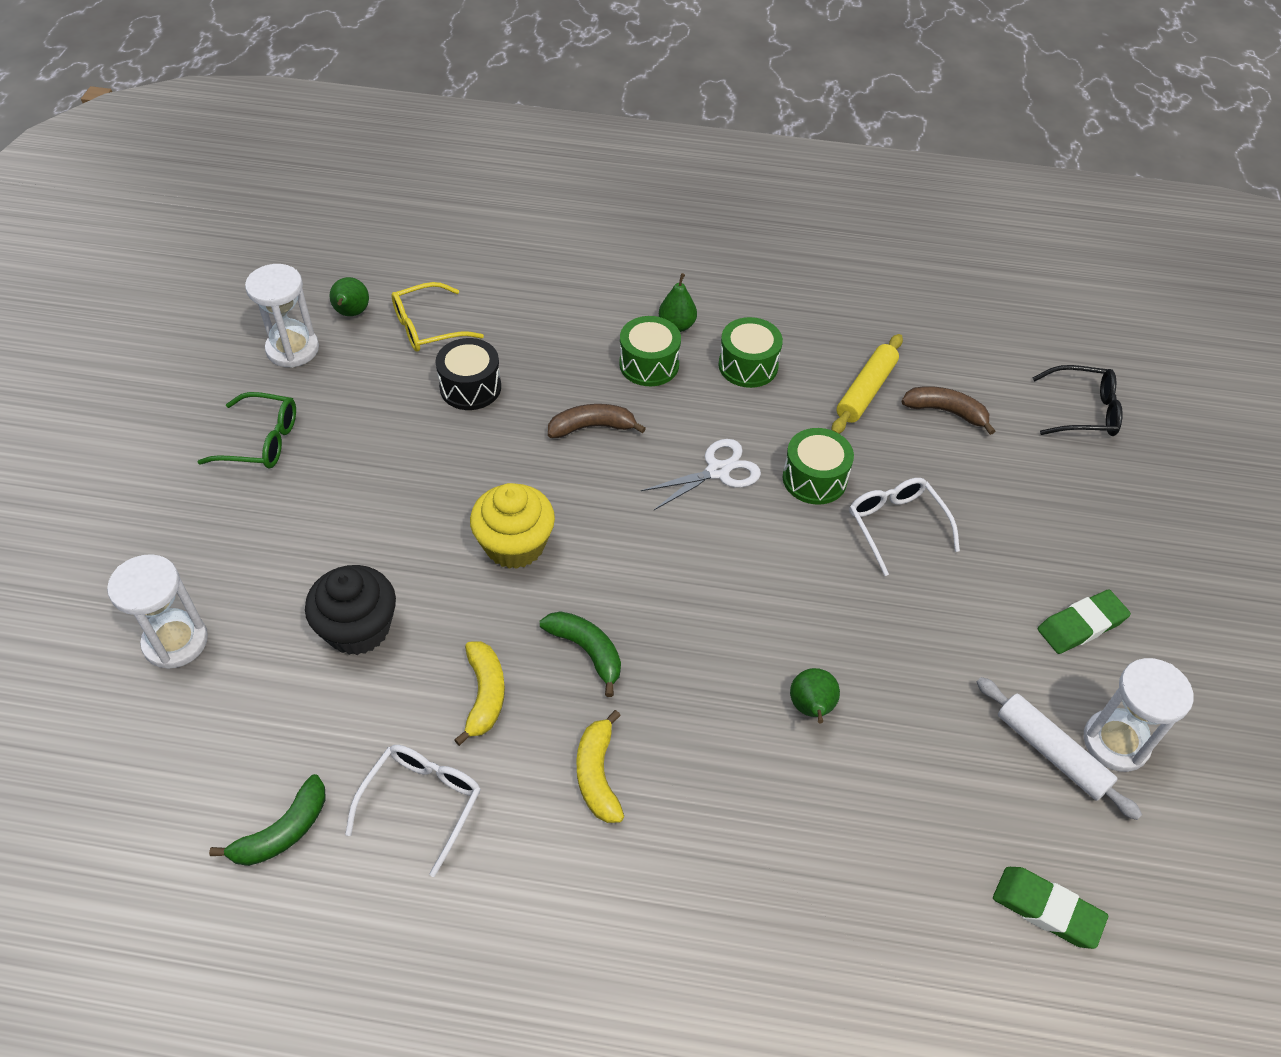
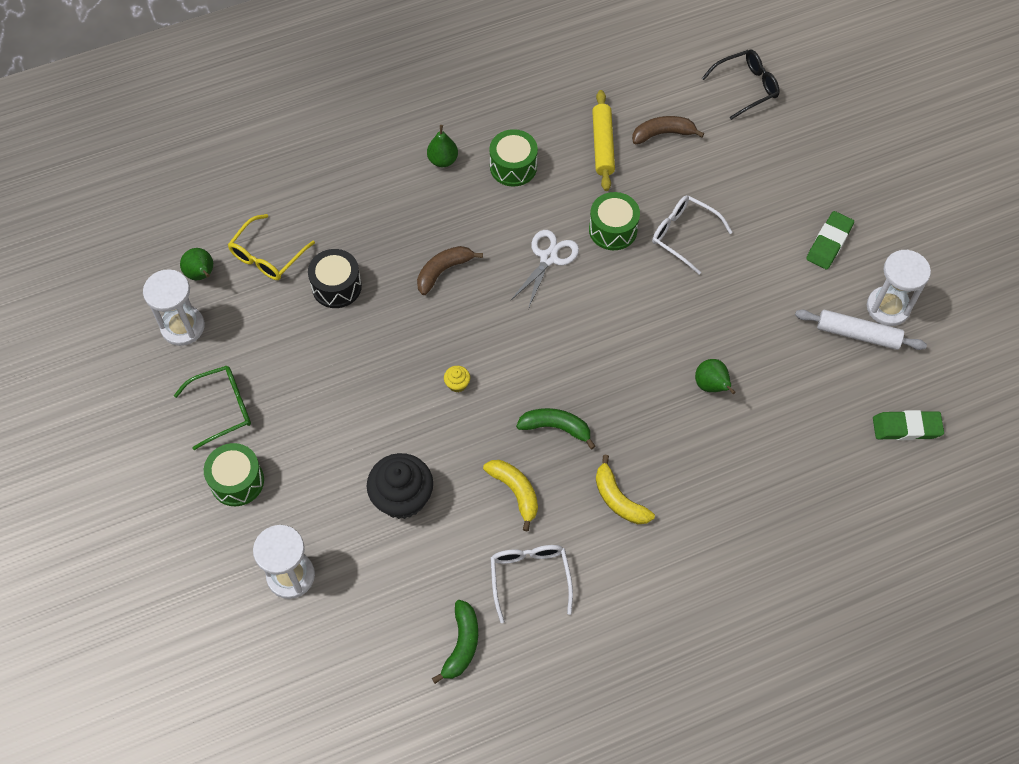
camera: 30 degrees left, 10 degrees up
yellow cupcake [470,483,555,569] -> yellow cupcake [444,366,470,392], size x0.42
green drum [619,316,681,386] -> green drum moved to [204,443,264,506]

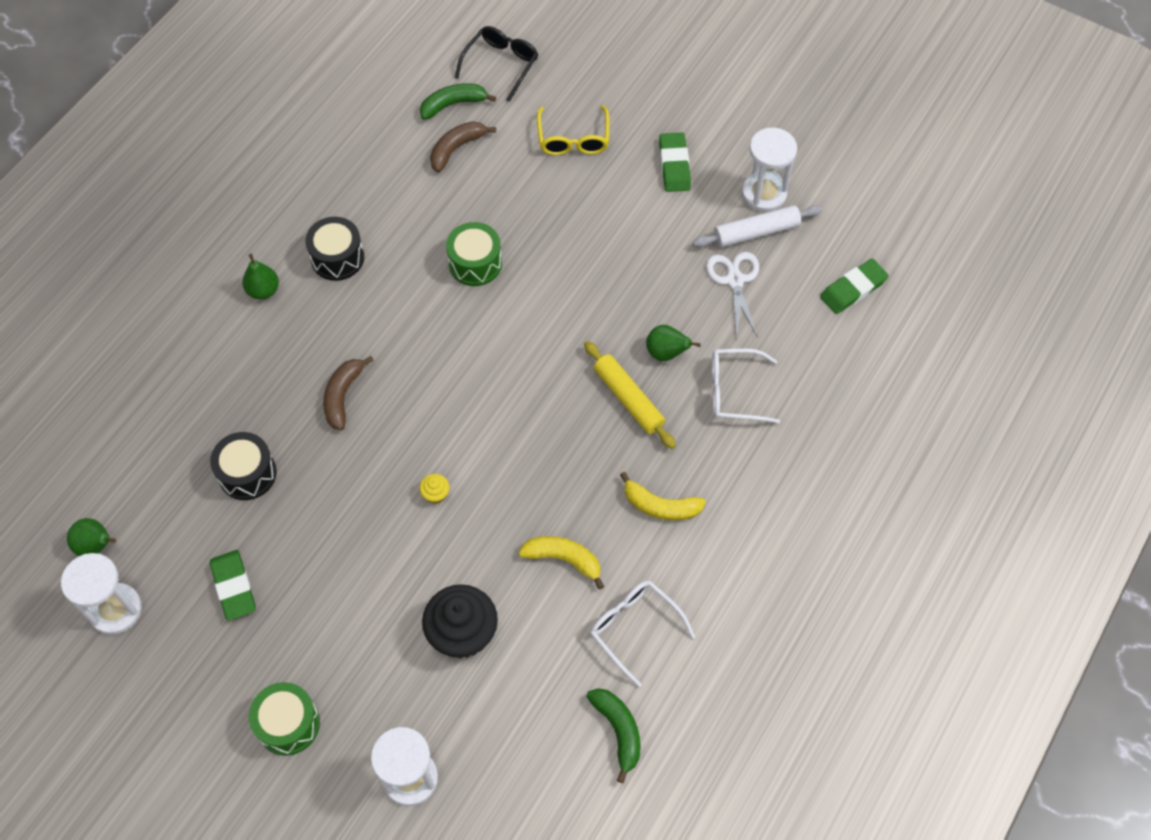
camera: 35 degrees left, 0 degrees up
green glasses [174,366,251,450] -> none
yellow glasses [228,214,315,280] -> yellow glasses moved to [537,105,609,155]
green drum [489,129,538,187] -> black drum [305,217,364,281]
white scissors [511,230,579,309] -> white scissors moved to [706,252,759,339]
green banana [516,408,596,449] -> green banana moved to [420,83,496,120]
yellow rolling pin [592,90,615,191] -> yellow rolling pin moved to [584,341,676,449]
white glasses [652,195,733,275] -> white glasses moved to [712,349,780,423]
none -> green eraser [210,550,256,621]

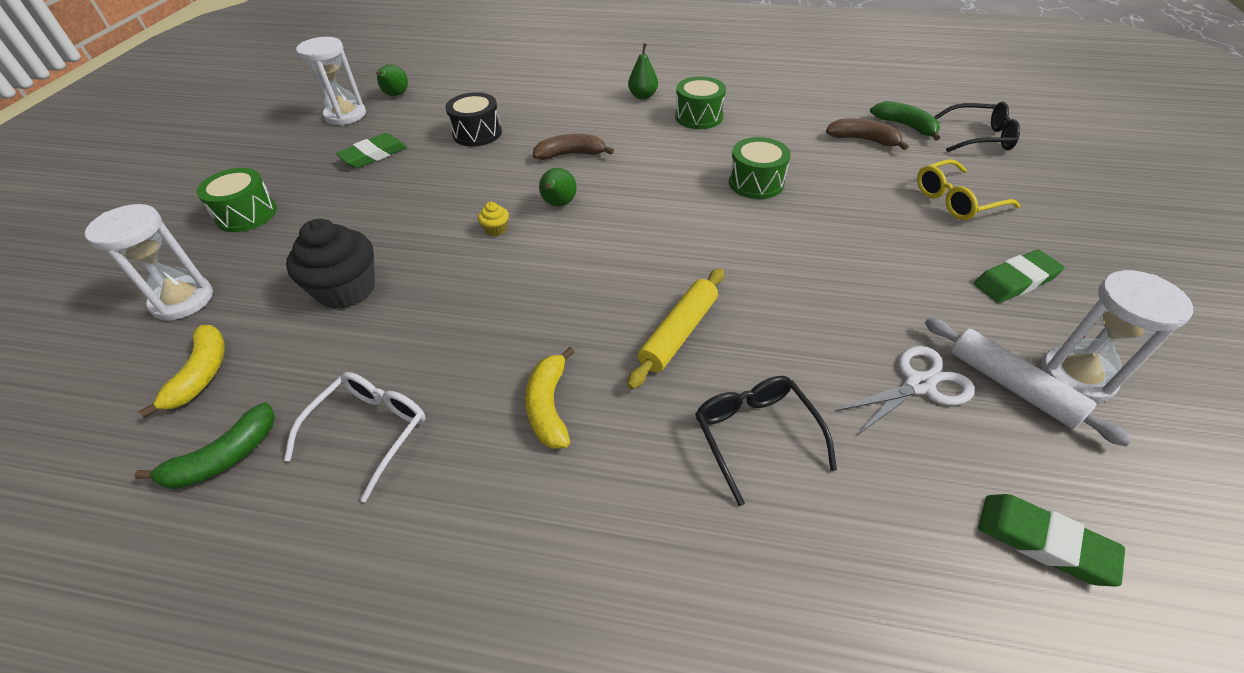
camera: 70 degrees right, 15 degrees down
black drum [305,217,364,281] -> green drum [675,76,726,129]
yellow banana [519,536,604,590] -> yellow banana moved to [138,325,225,418]
green pear [646,325,701,361] -> green pear moved to [539,168,577,206]
white glasses [712,349,780,423] -> black glasses [695,376,837,506]

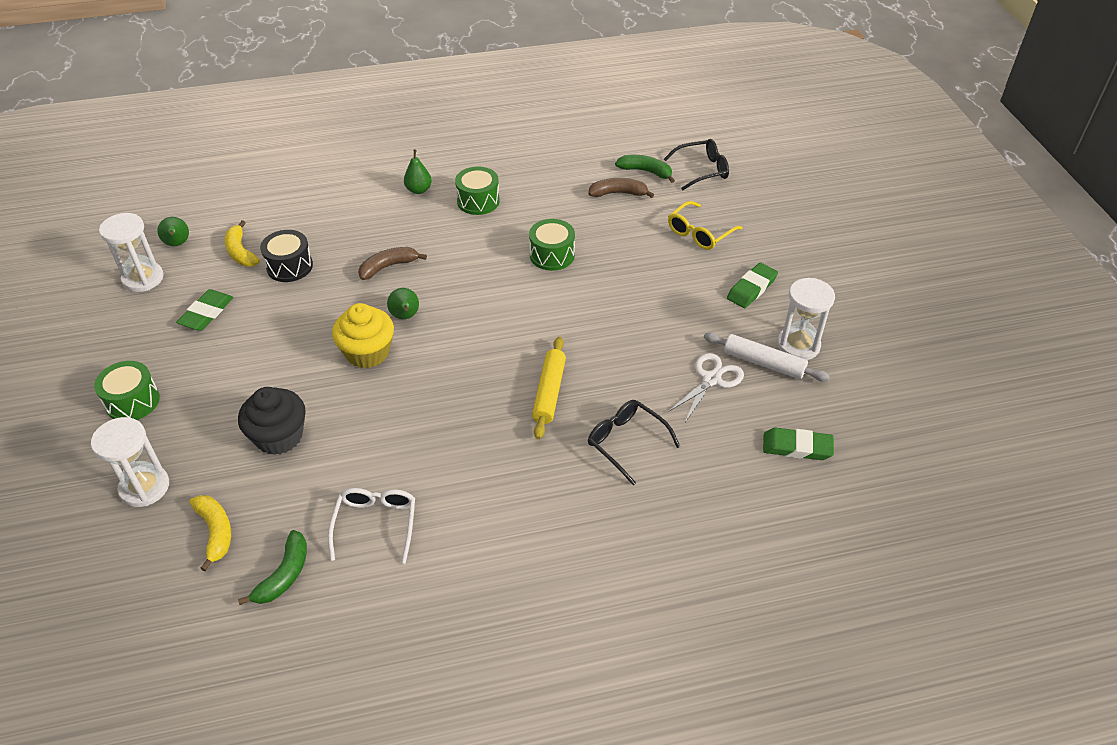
camera: 25 degrees left, 0 degrees up
yellow cupcake [478,202,509,236] -> yellow cupcake [332,303,394,368], size x2.36
yellow banana [525,347,575,449] -> yellow banana moved to [224,220,260,267]

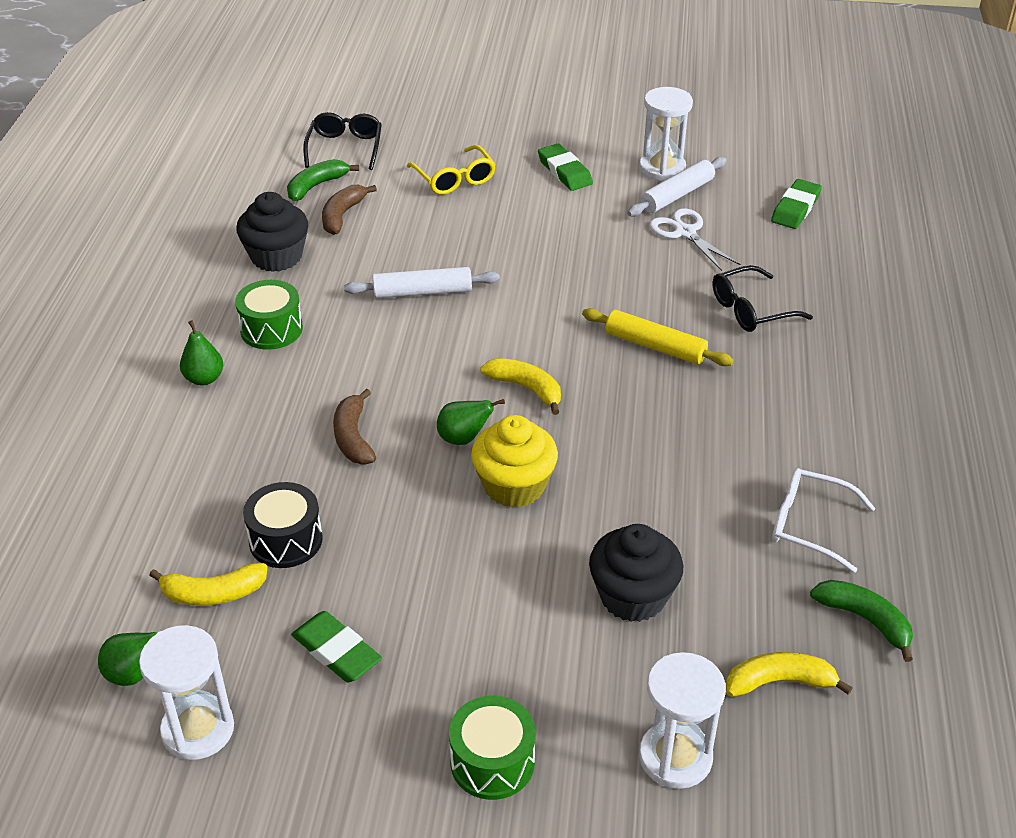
camera: 70 degrees left, 5 degrees down
green drum [529,219,575,271] -> white rolling pin [344,267,500,298]
none -> black cupcake [236,192,308,272]
none -> yellow banana [480,358,561,415]

